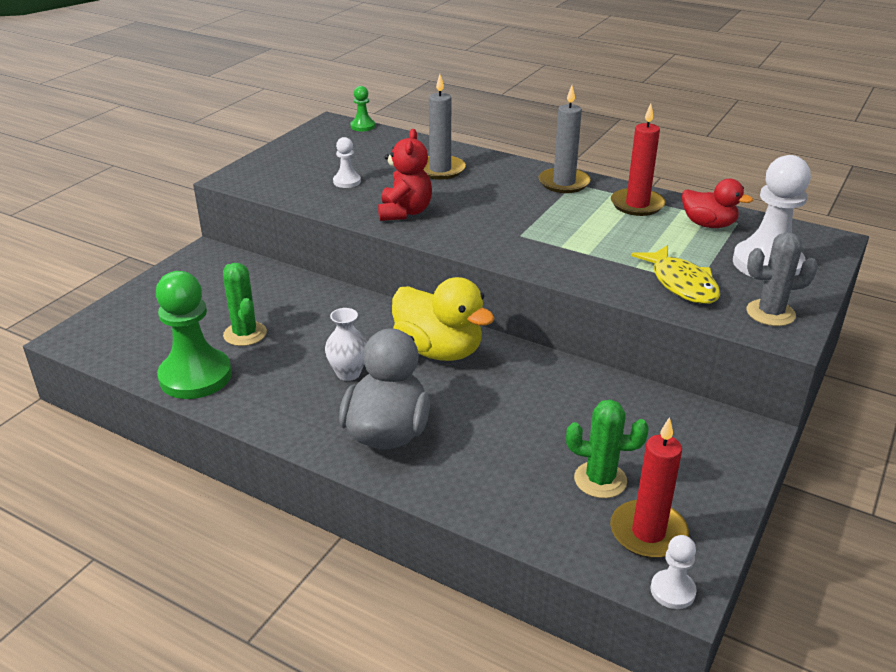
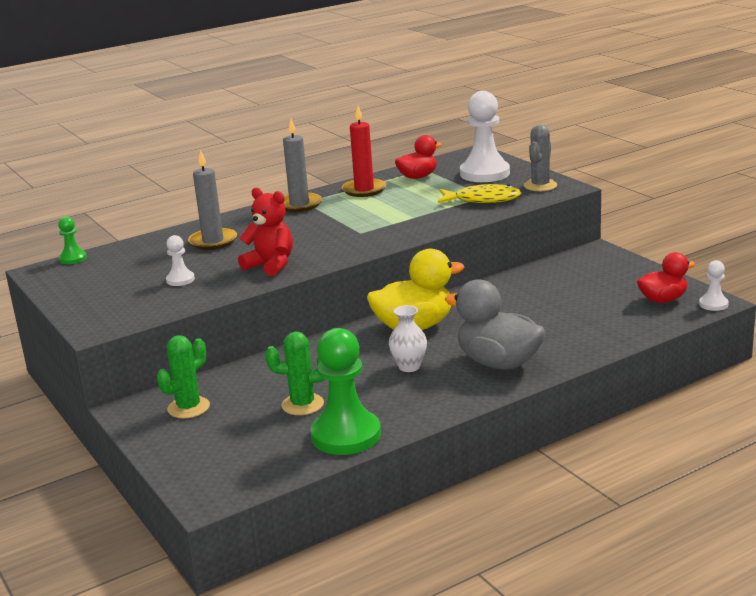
camera: 60 degrees left, 10 degrees down
green cactus [566,399,649,498] -> green cactus moved to [157,335,210,419]
red candle [610,417,689,559] -> red duck [637,252,695,303]

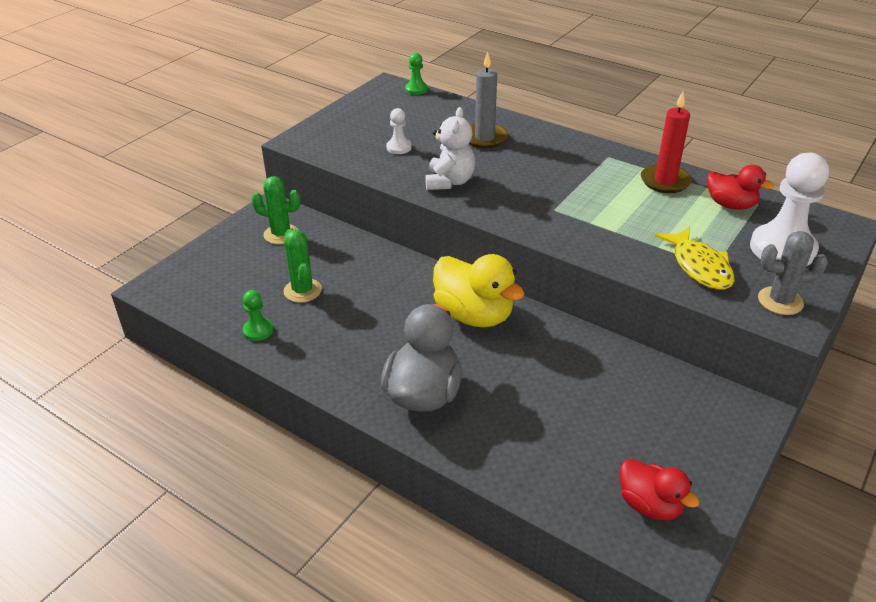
camera: 65 degrees right, 15 degrees up
red teddy bear [238,187,293,276] -> white teddy bear [425,107,475,190]
grey candle [283,119,322,212] -> none
green pawn [310,328,381,455] -> green pawn [243,290,273,341], size x0.47
white vase [389,305,427,372] -> none
white pawn [699,260,729,311] -> none

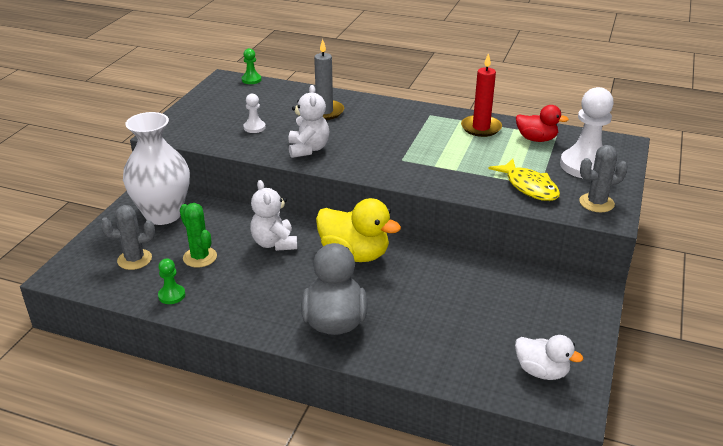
camera: 15 degrees left, 5 degrees down
green cactus [251,176,300,244] -> white vase [123,112,190,225]
red duck [620,458,699,521] -> white duck [515,335,583,380]
none -> grey cactus [100,205,155,270]
none -> white teddy bear [250,180,297,251]

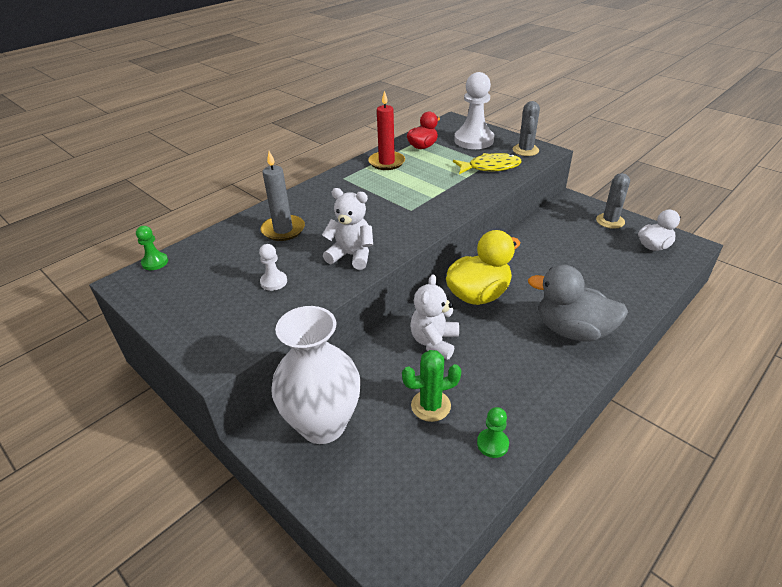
camera: 65 degrees left, 5 degrees up
grey cactus [100,205,155,270] -> grey cactus moved to [596,173,630,229]
white teddy bear [250,180,297,251] -> white teddy bear turned 105 degrees clockwise [410,274,459,360]

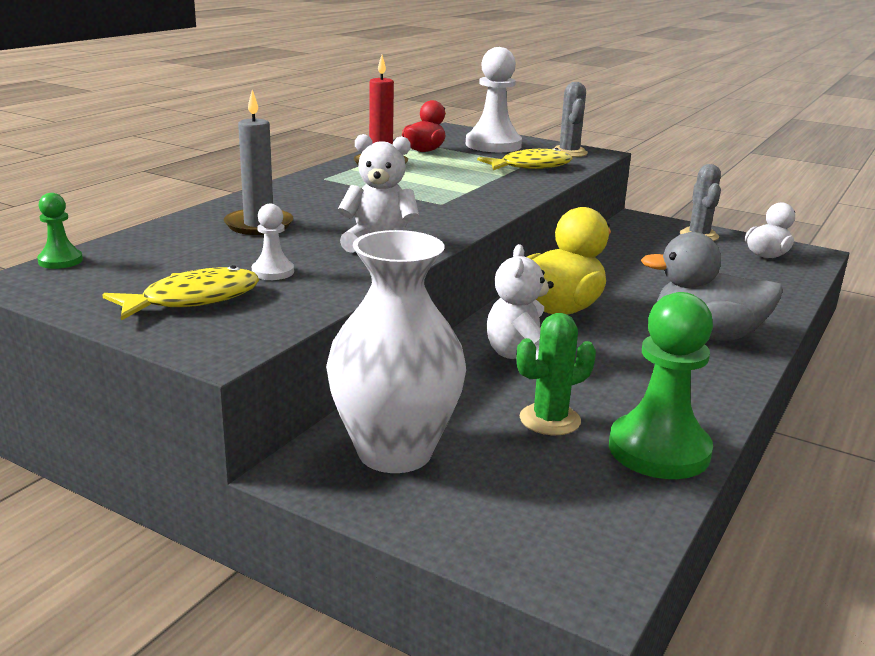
camera: 15 degrees left, 15 degrees down
green pawn [477,407,509,458] -> green pawn [609,292,713,479], size x2.11
none -> yellow fish [102,265,259,321]

